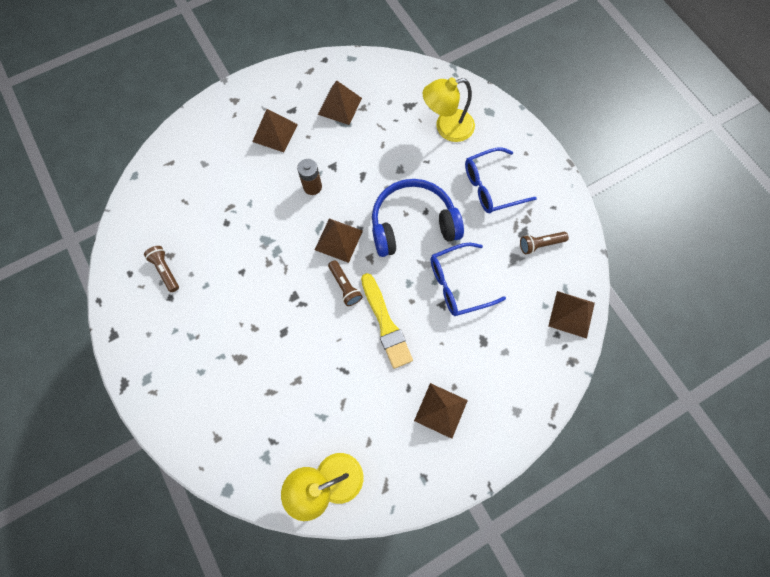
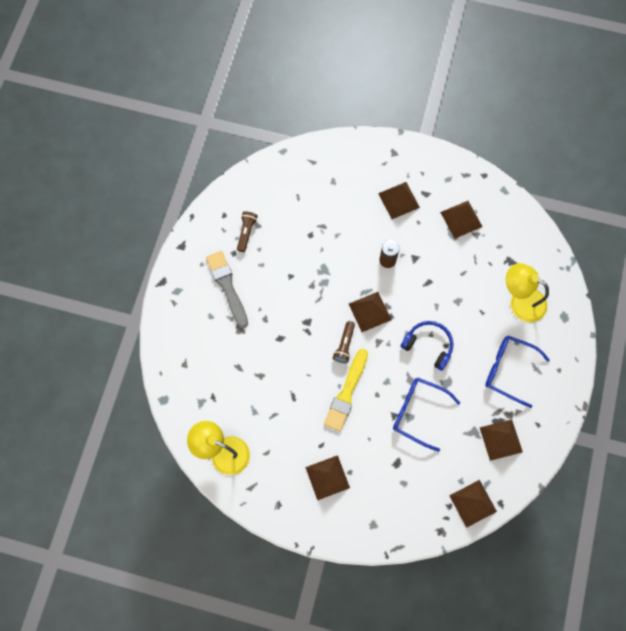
camera: 45 degrees right, 0 degrees up
blue headphones [372,179,464,257] -> blue headphones [400,321,454,371], size x0.63
brown flashlight [520,232,569,254] -> brown pyramid [480,419,523,461]
none -> grey brush [206,251,248,328]

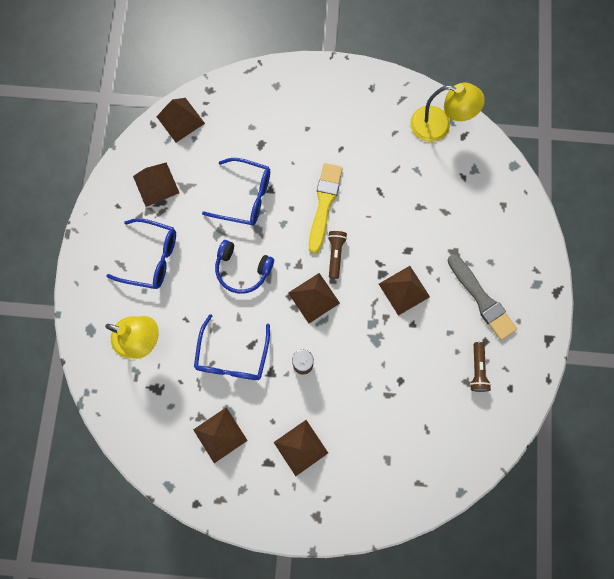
camera: 170 degrees right, 5 degrees up
brown pyramid [305,455,350,500] -> brown pyramid moved to [379,266,430,316]
none -> blue glasses [194,314,270,380]

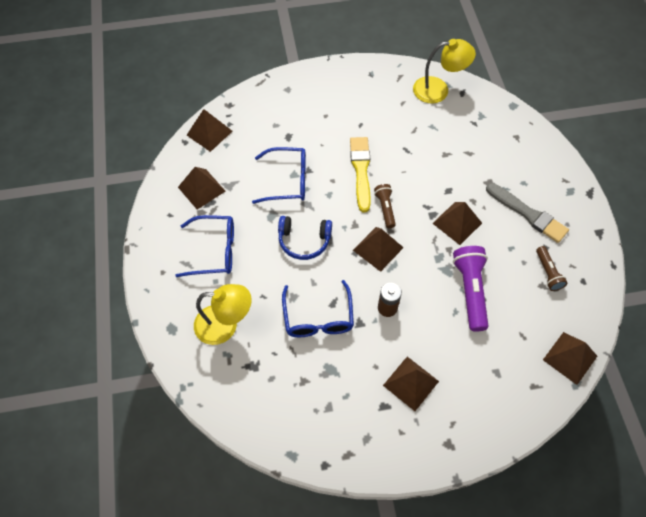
camera: 15 degrees left, 15 degrees down
brown pyramid [193,407,248,463] -> brown pyramid moved to [543,332,597,385]
none -> purple flashlight [453,246,488,332]

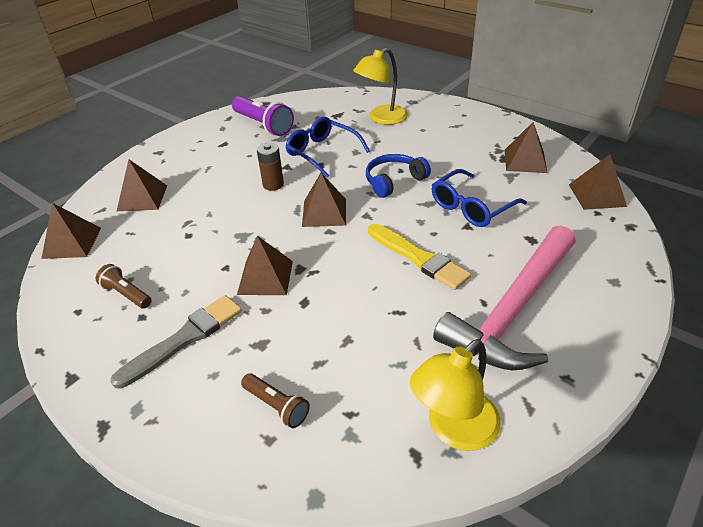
camera: 140 degrees right, 20 degrees down
blue glasses [175,215,234,277] -> none
brown flashlight [374,184,396,228] -> brown flashlight moved to [241,373,310,428]
brown pyramid [383,357,439,411] -> brown pyramid moved to [117,159,167,211]
purple flashlight [453,246,488,332] -> purple flashlight moved to [232,96,294,136]
grey brush [486,183,569,243] -> grey brush turned 135 degrees clockwise [110,295,242,389]
none -> pink hammer [433,225,576,371]

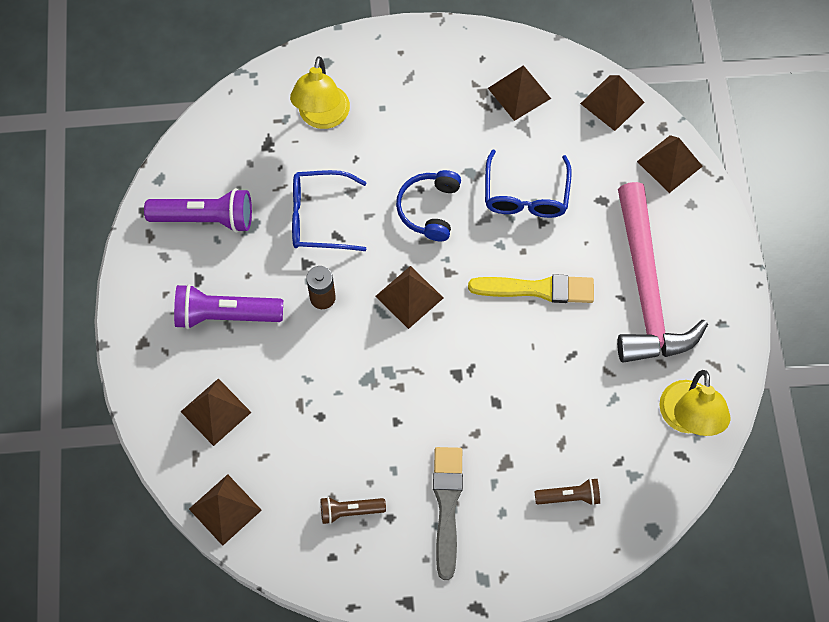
camera: 45 degrees left, 25 degrees up
brown pyramid [237,236,293,295] -> brown pyramid moved to [637,135,703,193]
none -> purple flashlight [174,284,283,329]

